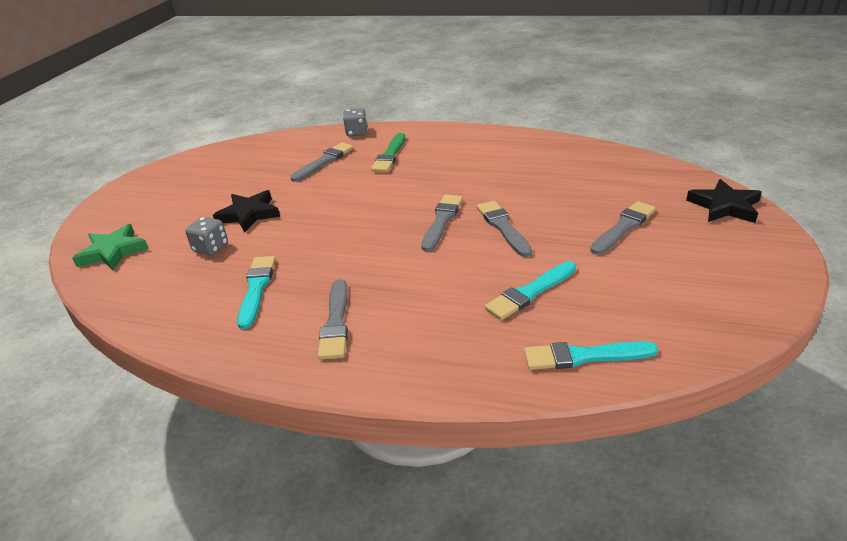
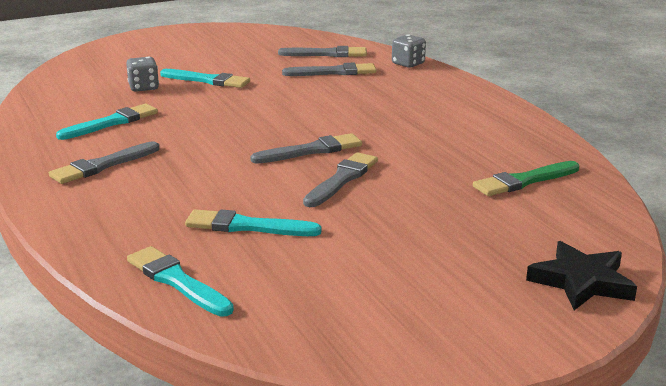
camera: 45 degrees right, 10 degrees down
green star [72,224,149,271] -> none
black star [213,190,280,233] -> turquoise brush [160,69,250,88]
green brush [371,133,405,172] -> green brush moved to [473,161,579,196]
grey brush [590,201,656,255] -> grey brush moved to [278,46,367,57]

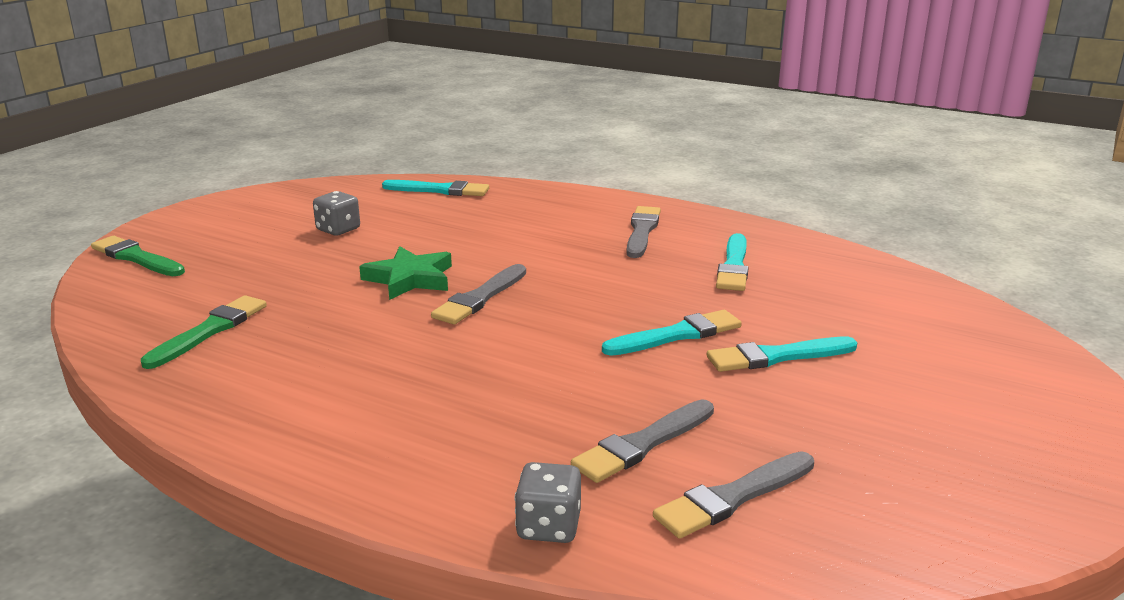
camera: 145 degrees right, 0 degrees up
grey dice [126,57,159,92] -> grey dice moved to [313,191,360,236]
turquoise brush [185,209,322,236] -> turquoise brush moved to [602,310,742,356]
grey brush [303,152,378,207] -> green star [359,246,452,300]
black star [526,241,637,310] -> green brush [91,236,185,276]

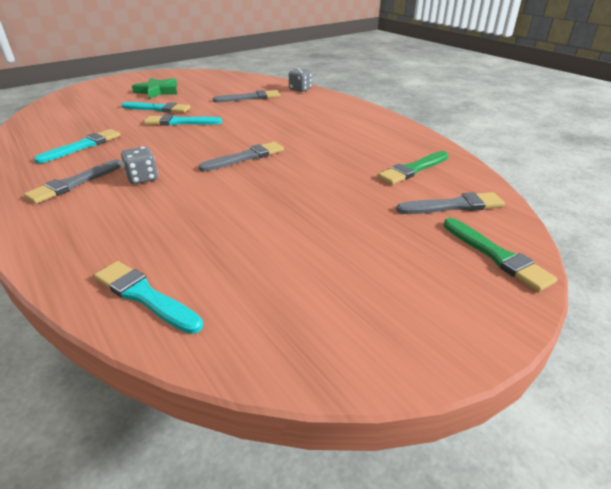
camera: 155 degrees left, 10 degrees up
grey dice [313,191,360,236] -> grey dice moved to [121,146,158,184]
green star [359,246,452,300] -> green star moved to [132,78,177,99]
grey brush [653,451,814,539] -> grey brush moved to [396,192,505,214]

